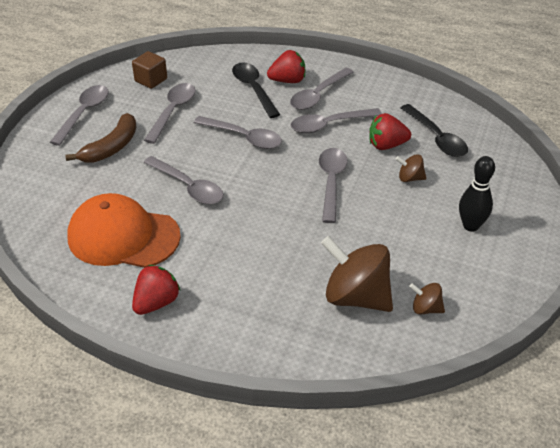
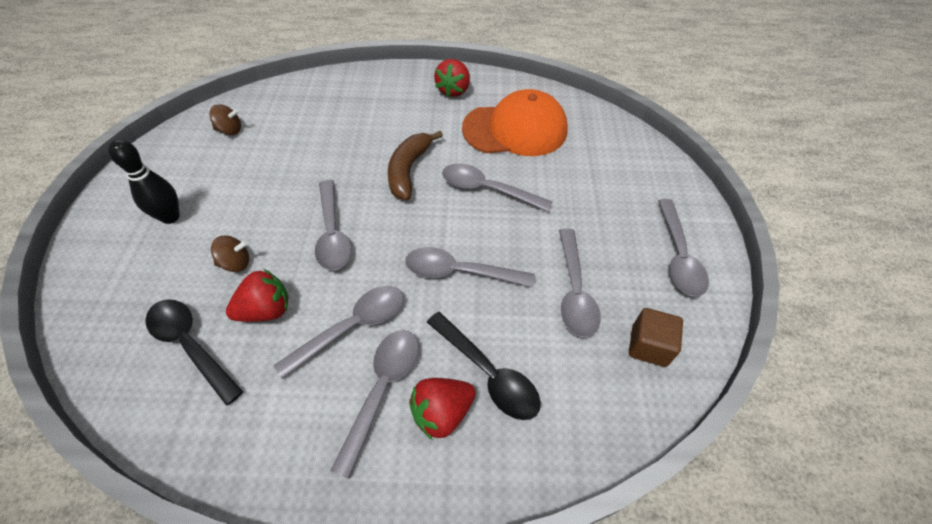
camera: 160 degrees right, 10 degrees up
brown banana [65,113,137,163] -> brown banana moved to [388,131,443,200]
brown spinning top [321,236,393,312] -> none

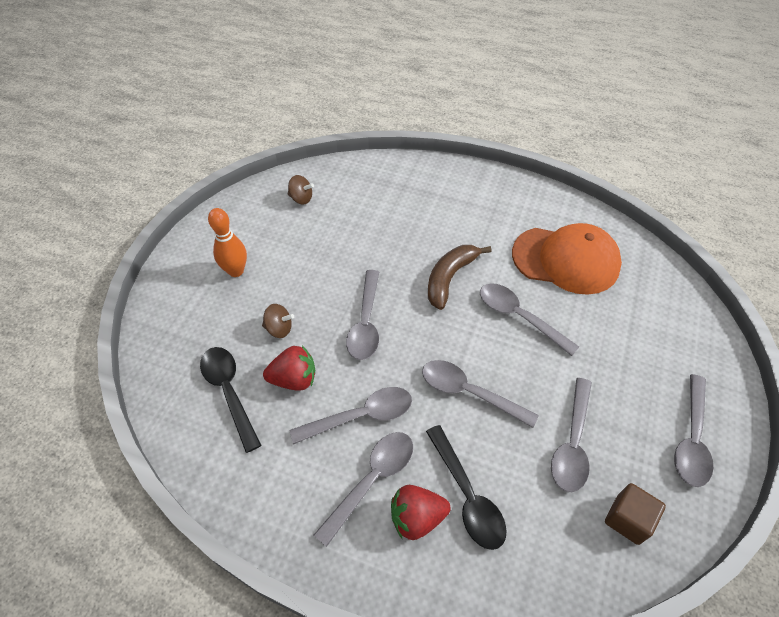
camera: 20 degrees right, 0 degrees up
black bowling pin [108,139,180,224] -> orange bowling pin [208,208,247,277]
red strawberry [434,59,470,98] -> none

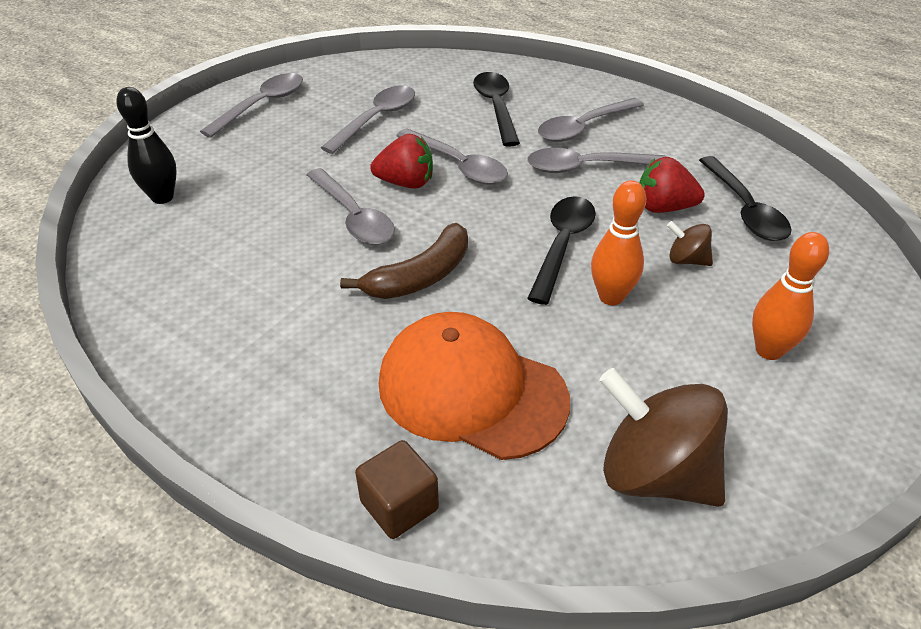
camera: 165 degrees left, 10 degrees down
brown spinning top [288,175,314,205] -> brown spinning top [599,368,728,507], size x2.14
grey spoon [346,270,379,360] -> black spoon [527,196,596,305]
red strawberry [391,485,451,540] -> red strawberry moved to [370,134,433,189]
orange cap [512,223,622,295] -> orange cap moved to [379,312,570,460]
brown cube [605,483,666,545] -> brown cube moved to [355,440,439,539]
none -> black bowling pin [116,87,177,204]
none -> orange bowling pin [591,180,646,305]

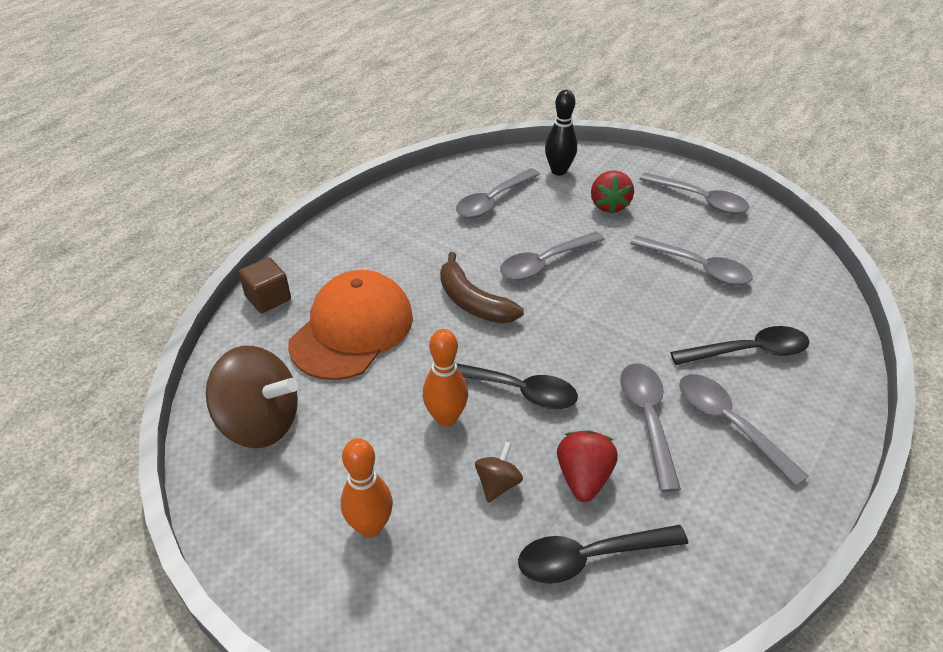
camera: 90 degrees right, 0 degrees up
red strawberry [370,134,433,189] -> red strawberry moved to [591,170,634,214]
grey spoon [397,128,508,185] -> grey spoon moved to [456,168,540,218]
brown spinning top [599,368,728,507] -> brown spinning top turned 75 degrees clockwise [206,346,298,448]

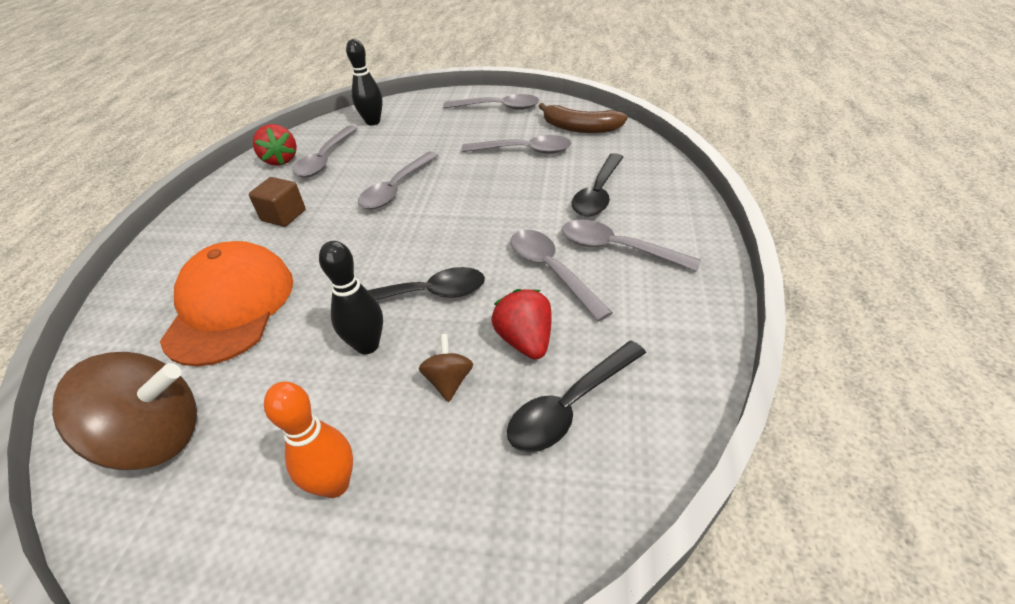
camera: 25 degrees left, 0 degrees up
brown cube [239,257,291,313] -> brown cube moved to [249,177,306,227]
orange bowling pin [423,329,468,427] -> black bowling pin [319,241,383,354]
brown banana [440,252,524,323] -> brown banana moved to [539,103,628,133]
red strawberry [591,170,634,214] -> red strawberry moved to [253,124,297,166]
black spoon [670,326,809,365] -> black spoon turned 150 degrees clockwise [572,153,623,217]

